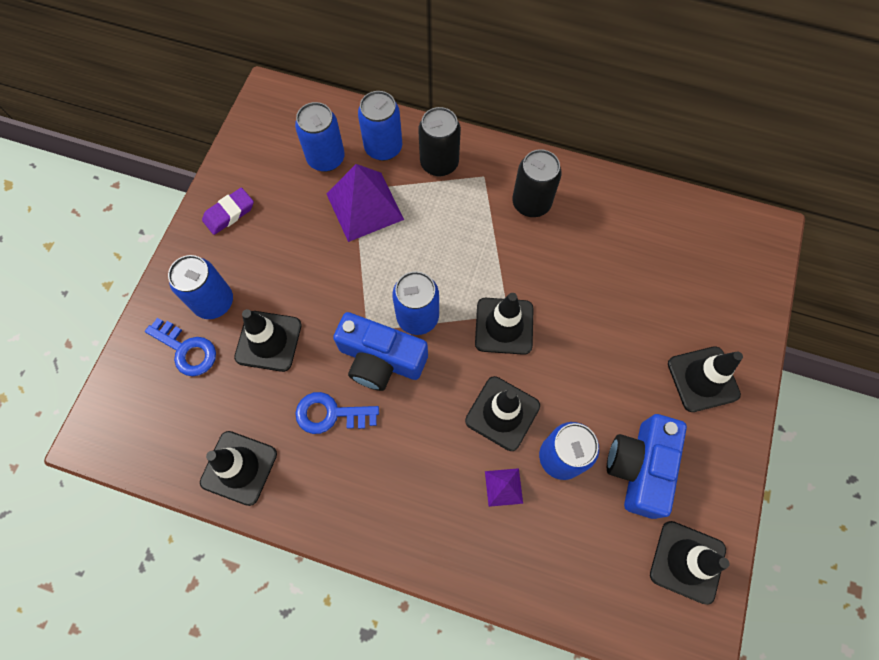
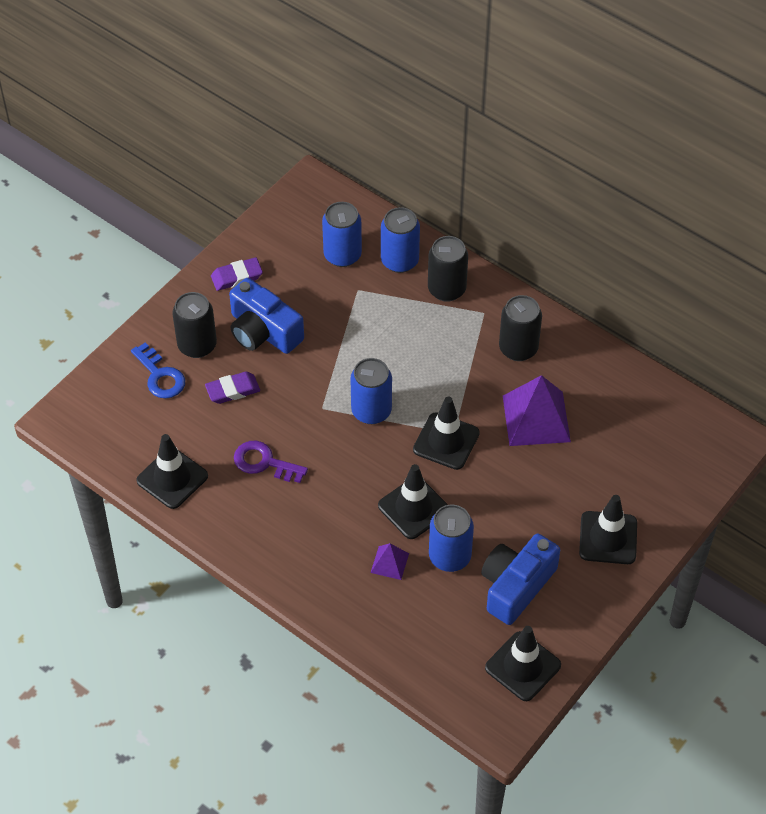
camera: 20 degrees right, 15 degrees down
blue can [168,255,233,319] -> black can [172,292,217,358]
black traffic cone [234,309,302,372] -> purple eraser [205,372,260,404]
blue key [295,392,379,434] -> purple key [234,441,308,483]
purple pyramid [326,164,404,242] -> purple pyramid moved to [503,375,571,446]
blue camera [333,312,428,391] -> blue camera moved to [229,278,304,354]

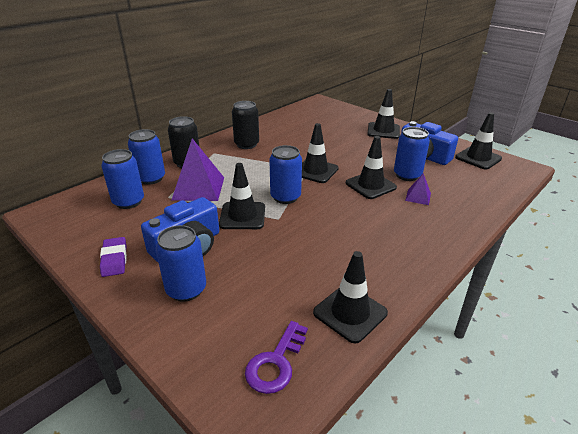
camera: 85 degrees left, 20 degrees down
blue key [131,343,185,399] -> none
black can [172,292,217,358] -> blue can [156,225,206,302]
purple eraser [205,372,260,404] -> none
purple key [234,441,308,483] -> purple key moved to [245,321,308,394]
purple pyramid [503,375,571,446] -> purple pyramid moved to [171,138,224,201]
none -> black traffic cone [219,163,265,229]

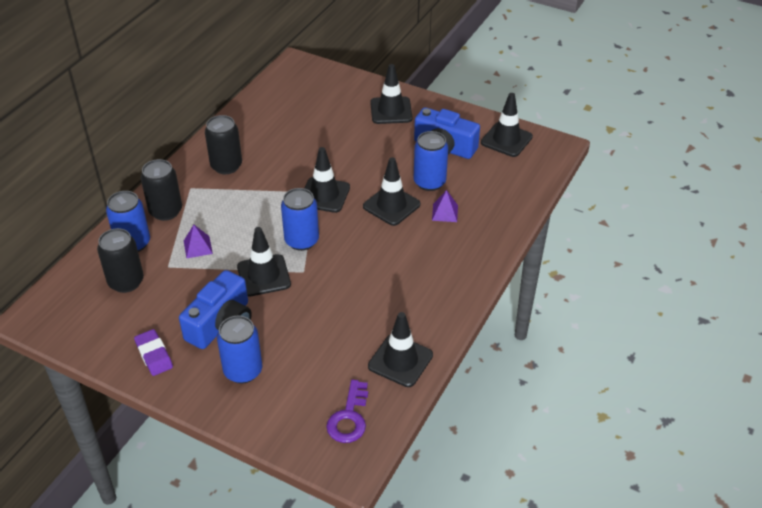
camera: 15 degrees left, 10 degrees up
blue can [101,149,144,209] -> black can [97,228,144,293]
purple pyramid [171,138,224,201] -> purple pyramid [184,225,213,258], size x0.49

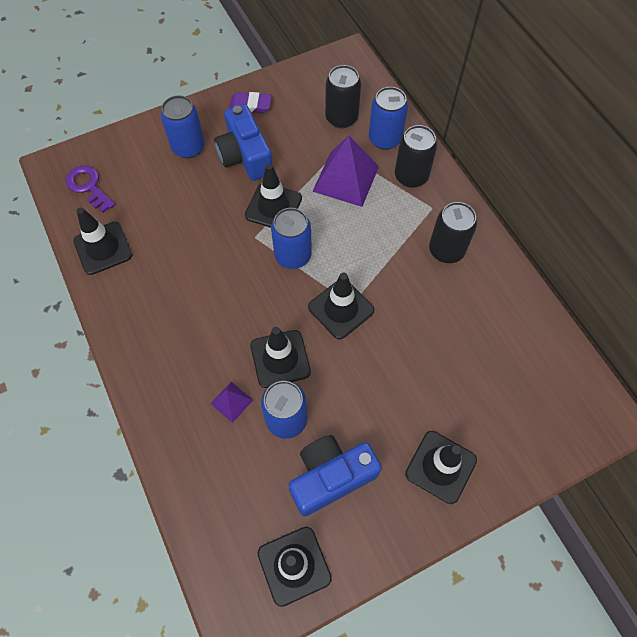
camera: 125 degrees right, 20 degrees up
purple pyramid [184,225,213,258] -> purple pyramid [312,135,379,207], size x2.03

